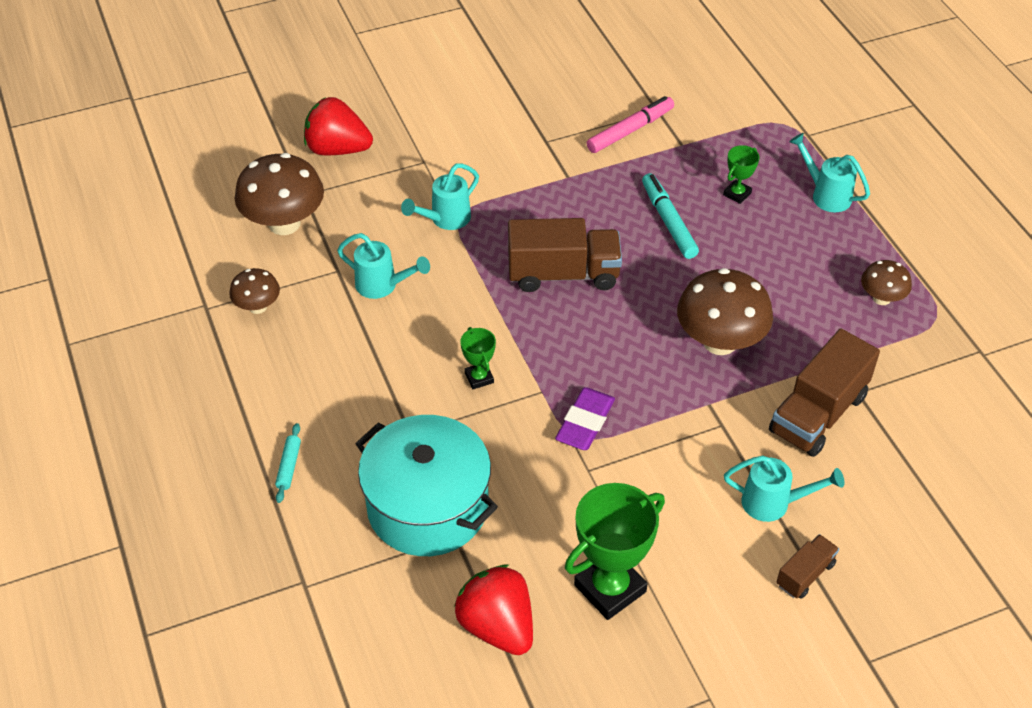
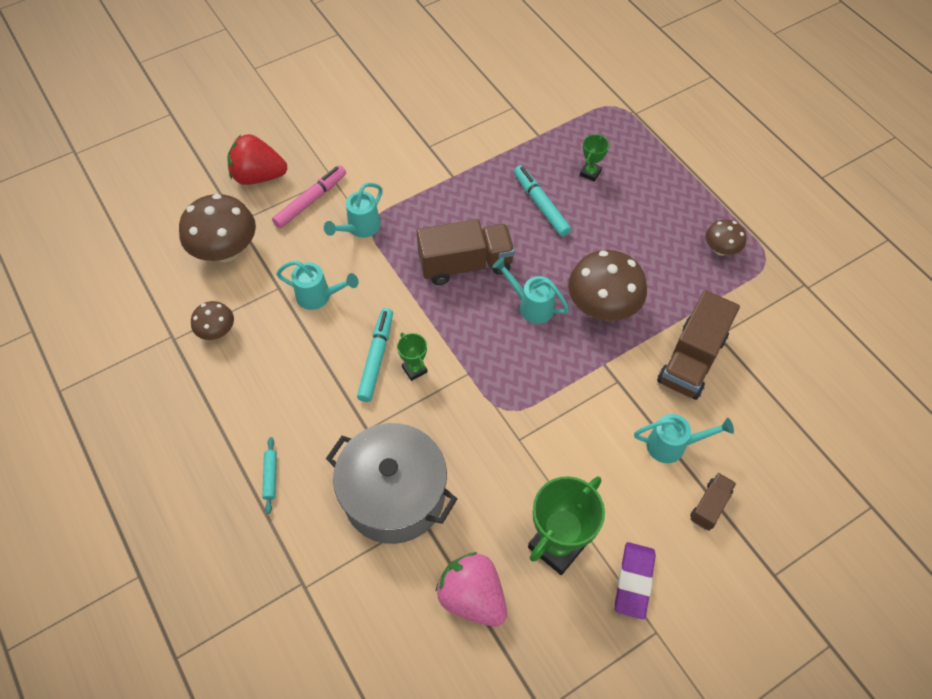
camera: 10 degrees left, 10 degrees up
turquoise pot [355,415,498,556] -> grey pot [326,423,457,544]
red strawberry [454,565,533,655] -> pink strawberry [435,552,507,627]
purple eraser [555,387,615,450] -> purple eraser moved to [615,542,656,619]
pink marker [587,96,674,153] -> pink marker moved to [272,166,346,228]
turquoise watering can [789,133,870,212] -> turquoise watering can moved to [493,257,569,324]
none -> turquoise marker [357,308,393,402]

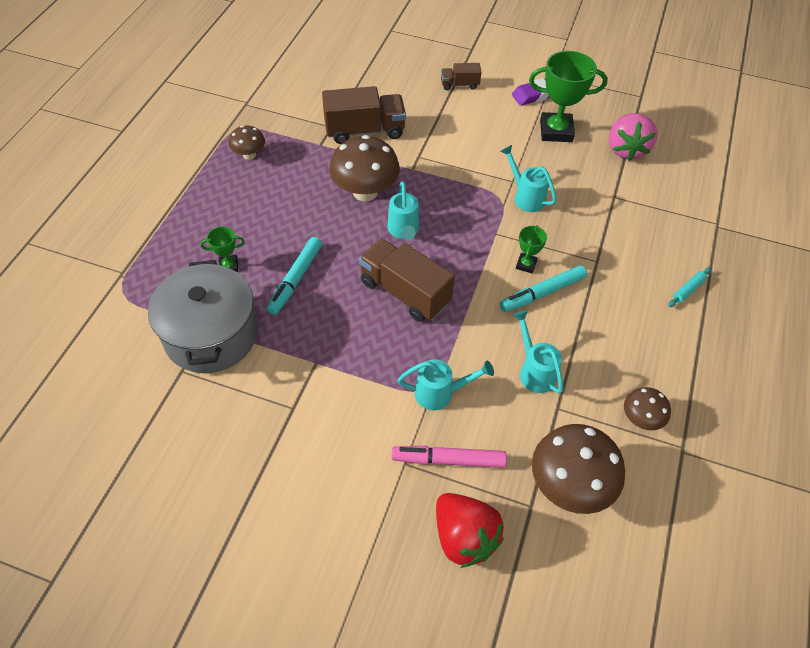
camera: 130 degrees left, 5 degrees down
grey pot [326,423,457,544] -> grey pot moved to [148,260,258,373]
turquoise watering can [634,414,734,463] -> turquoise watering can moved to [501,145,557,212]

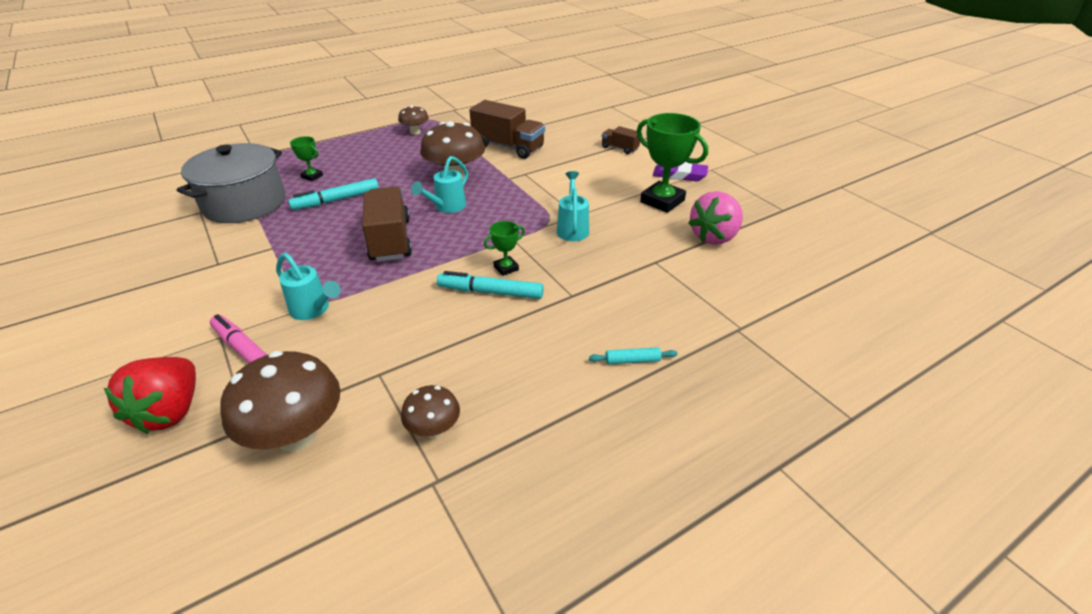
camera: 40 degrees right, 15 degrees down
turquoise watering can [513,310,563,394] -> none

